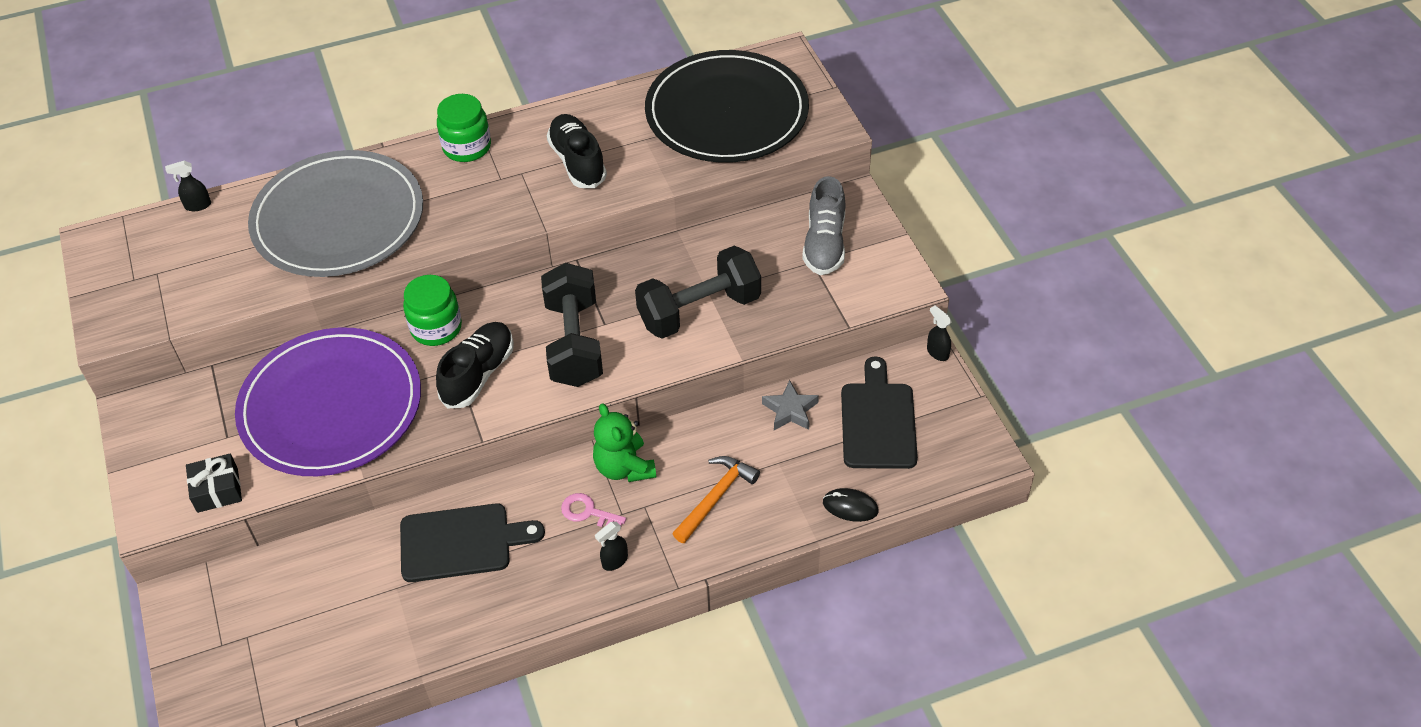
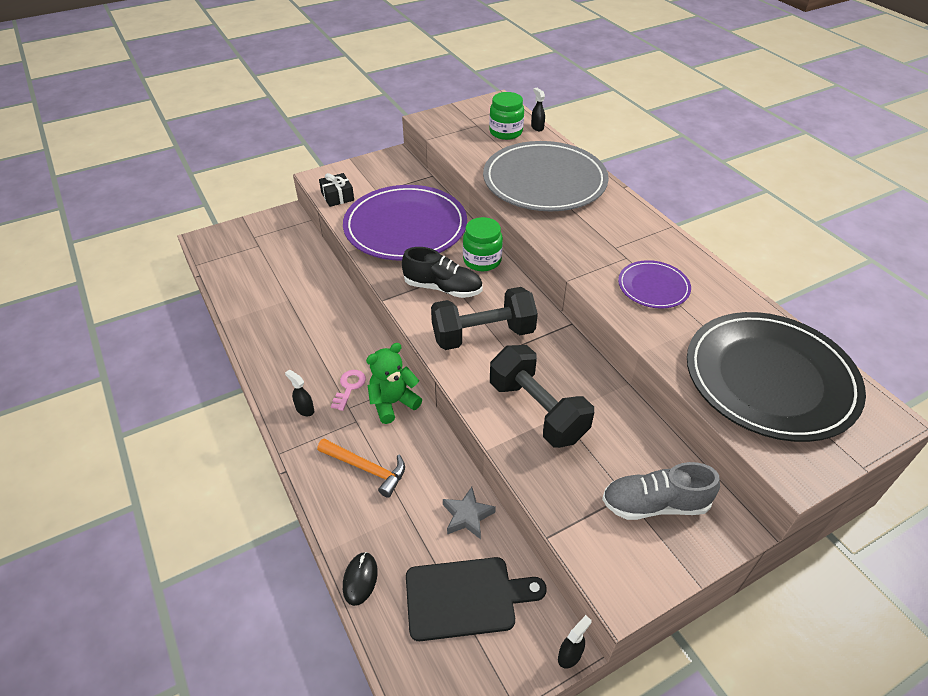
camera: 80 degrees right, 5 degrees down
black cutting board [400,503,545,582] -> none
green jar [437,94,491,162] -> green jar moved to [489,92,524,140]
black shoe [547,114,607,188] -> purple plate [618,260,691,309]

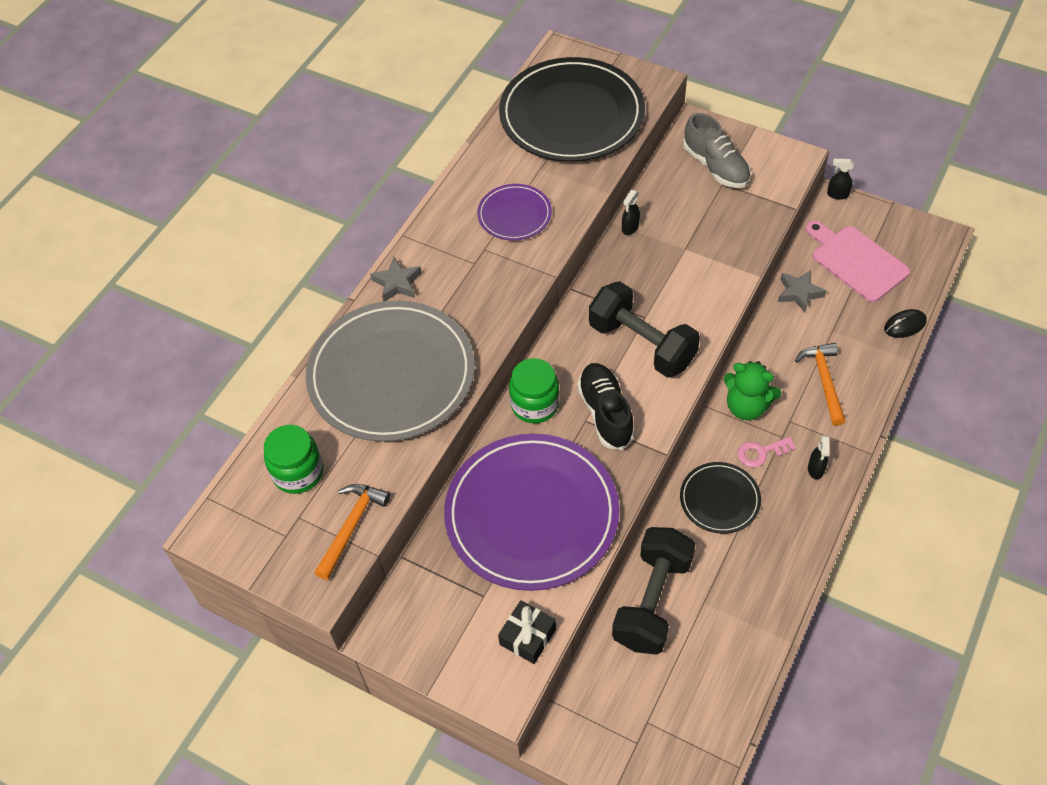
camera: 120 degrees left, 10 degrees up
black cutting board [406,557,546,641] -> pink cutting board [805,221,910,302]
black dumbbell [490,345,594,448] -> black dumbbell moved to [612,527,696,655]
black spray bottle [531,88,545,131] -> black spray bottle moved to [622,190,640,235]
none -> orange hammer [315,484,390,580]
none -> grey star [370,257,422,302]
none -> black plate [680,462,761,534]

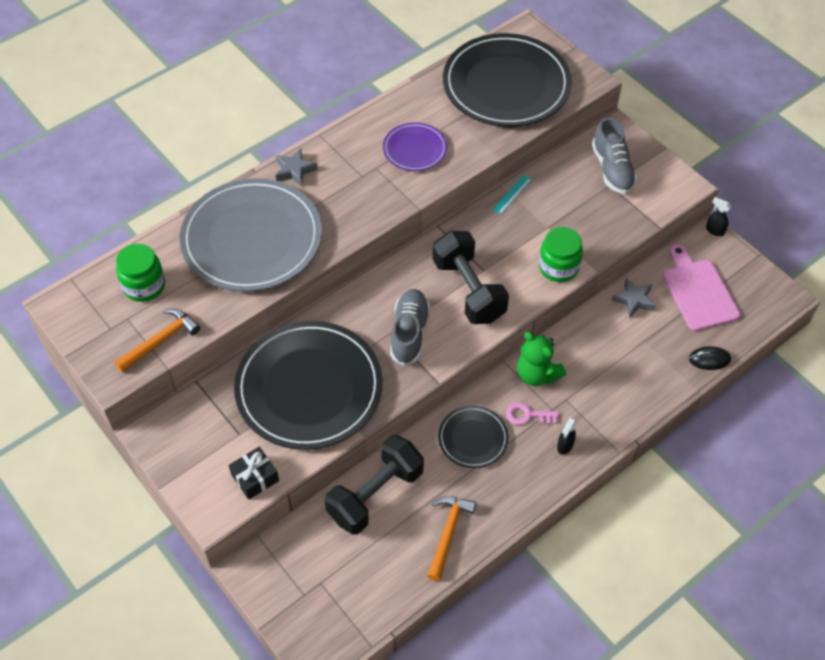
camera: 20 degrees right, 0 degrees up
purple plate [444,434,619,591] -> black plate [234,321,383,450]
green jar [509,358,559,423] -> green jar moved to [539,227,583,282]
black shoe [577,363,635,450] -> grey shoe [390,289,430,366]
black spray bottle [622,190,640,235] -> turquoise ruler [492,175,532,214]
orange hammer [795,343,846,426] -> orange hammer moved to [428,496,476,581]

